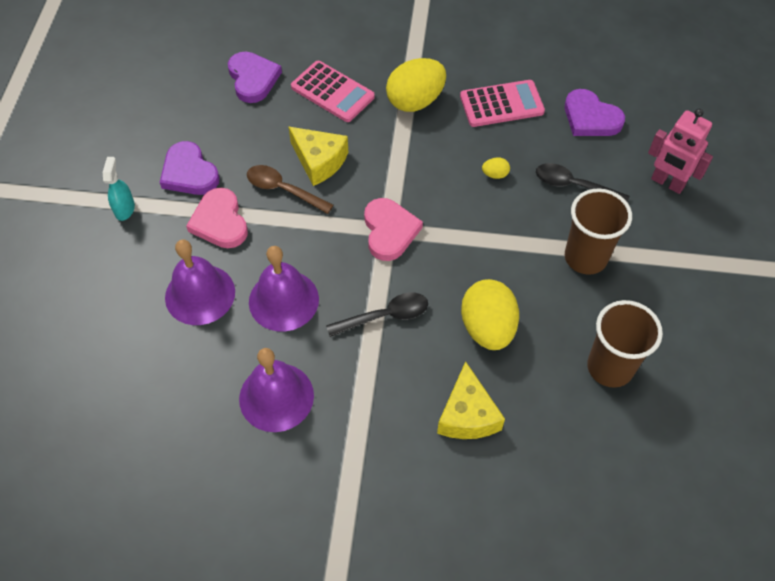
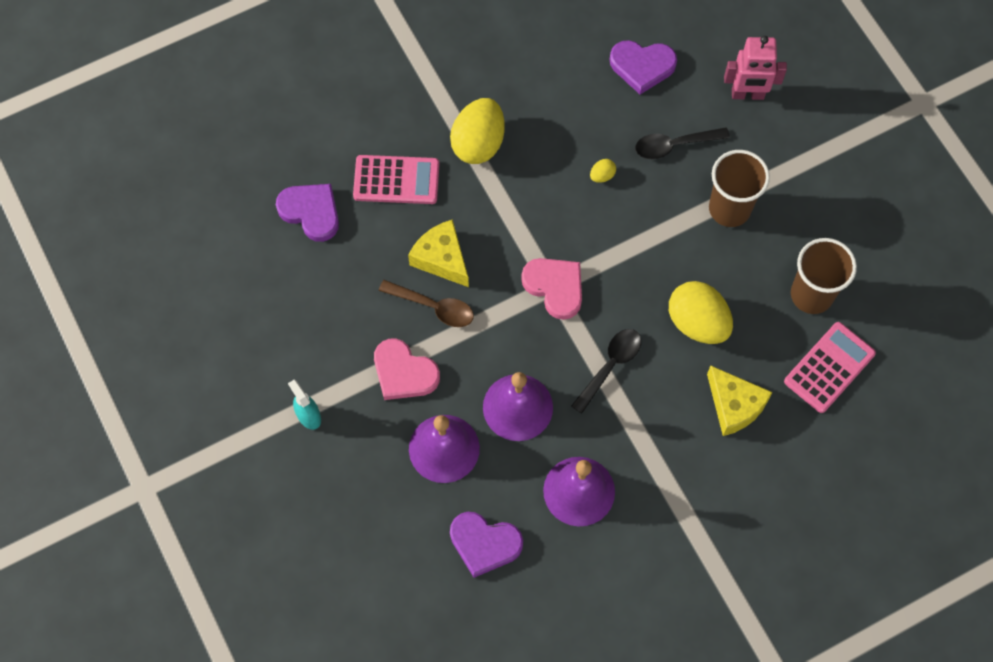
camera: 35 degrees left, 10 degrees up
purple heart [160,141,220,195] -> purple heart moved to [450,512,523,578]
brown spoon [247,165,334,214] -> brown spoon turned 150 degrees counterclockwise [379,280,474,327]
yellow cheese [288,126,348,186] -> yellow cheese turned 135 degrees counterclockwise [408,219,469,287]
pink calculator [460,80,545,127] -> pink calculator moved to [784,322,876,413]

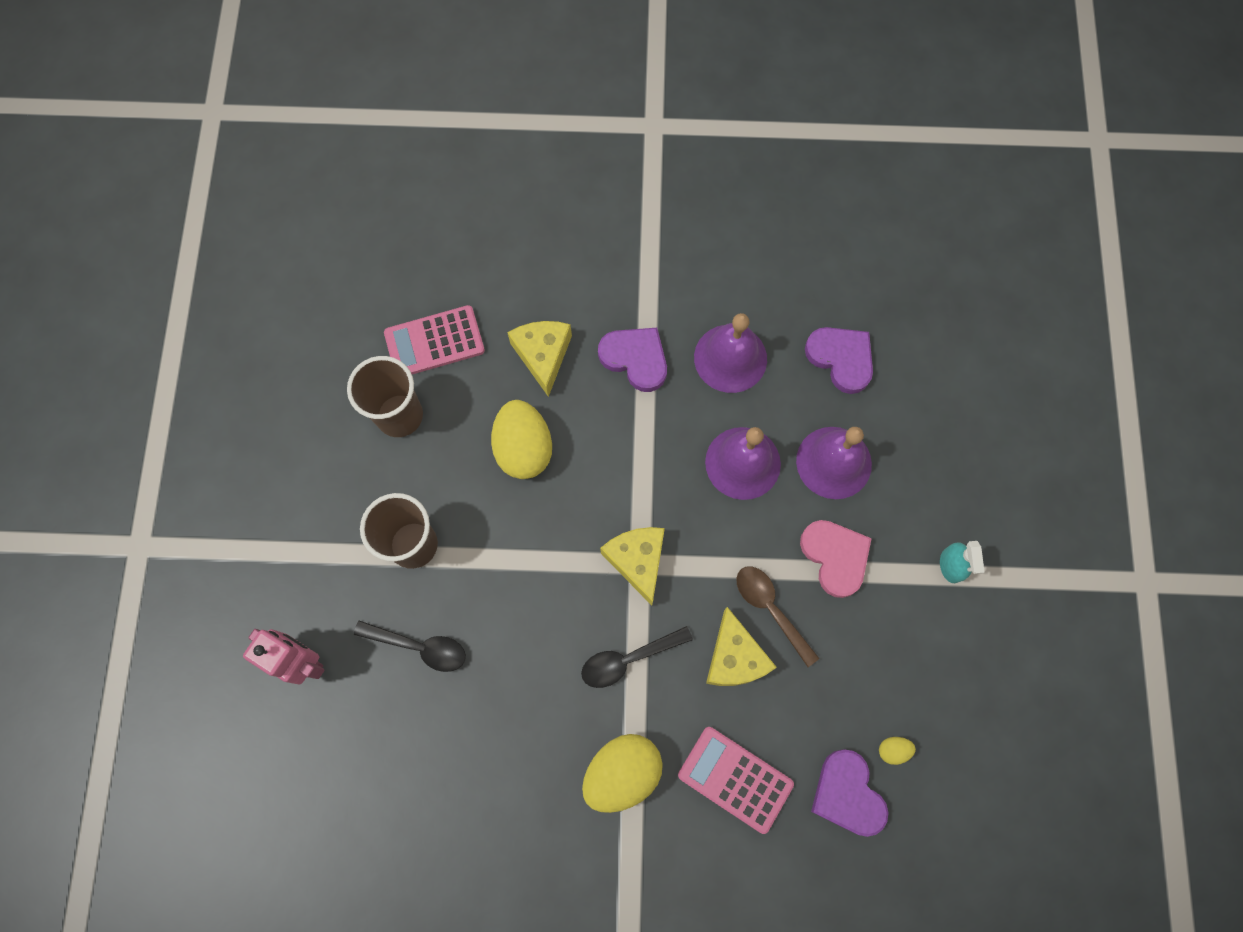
camera: 150 degrees left, 5 degrees up
pink heart [521,258,582,320] -> yellow cheese [600,527,665,606]
black spoon [571,329,641,414] -> black spoon moved to [581,626,693,688]
yellow egg [590,159,616,183] -> yellow egg moved to [879,737,916,765]
purple heart [610,40,677,94] -> purple heart moved to [598,328,667,392]

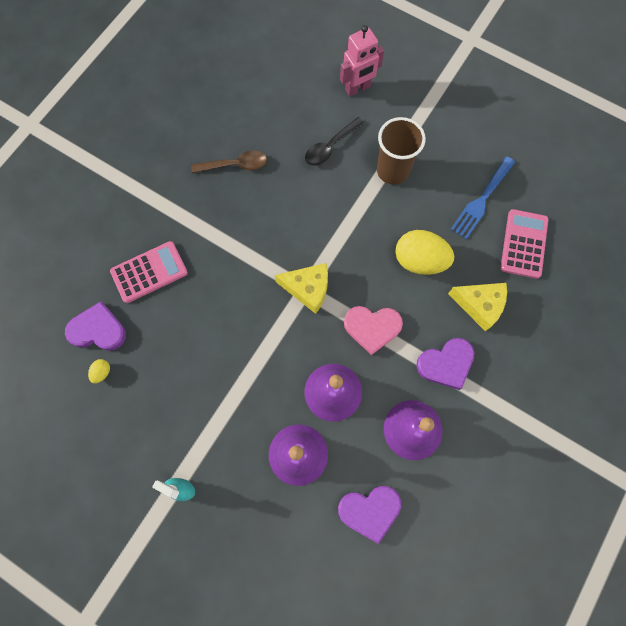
camera: 120 degrees right, 0 degrees up
brown cup [347,356,423,437] -> blue fork [450,156,515,239]
black spoon [581,626,693,688] -> none
yellow egg [582,734,663,813] -> none
yellow cheese [706,607,777,686] -> none
brown spoon [736,567,819,667] -> brown spoon moved to [191,151,267,173]
pink heart [800,520,872,598] -> pink heart moved to [344,306,403,355]

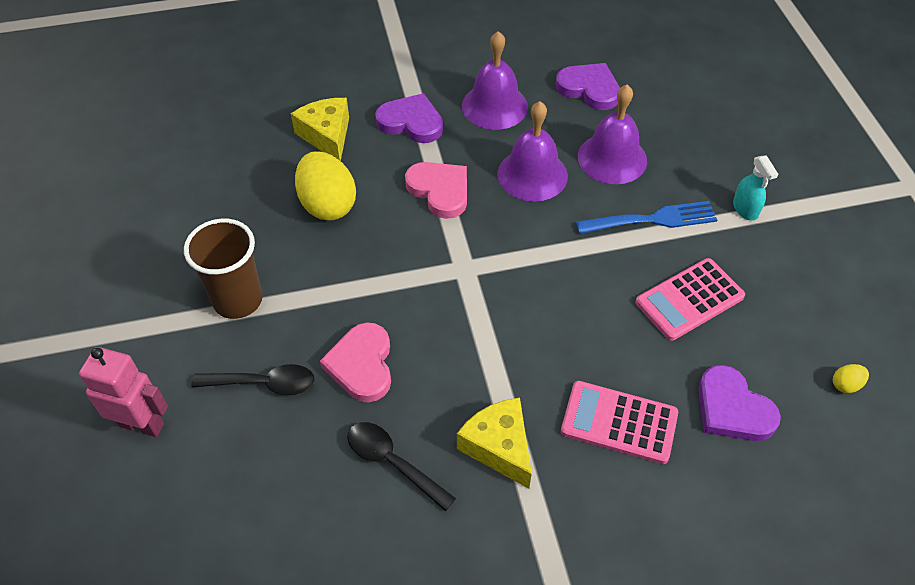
camera: 135 degrees left, 20 degrees down
yellow egg [88,359,110,384] -> yellow egg moved to [833,364,869,393]
brown spoon [191,151,267,173] -> black spoon [347,422,456,511]
yellow cheese [275,263,328,314] -> yellow cheese moved to [457,398,532,489]
blue fork [450,156,515,239] -> blue fork moved to [576,201,717,234]
pink calculator [500,209,549,279] -> pink calculator moved to [635,258,745,341]
none -> pink heart [320,323,391,402]

